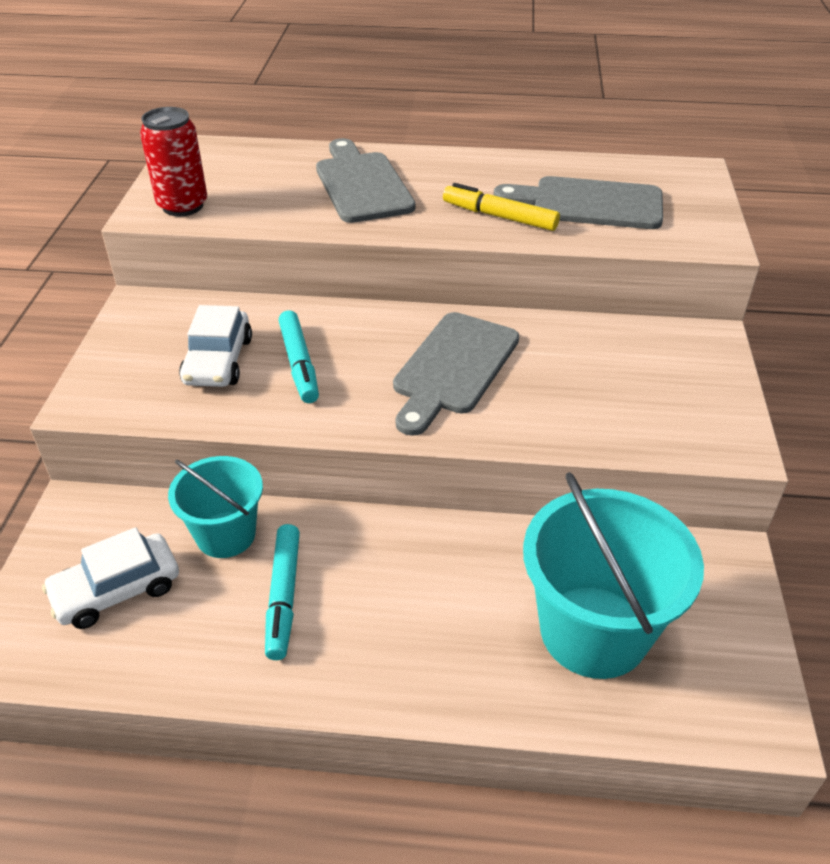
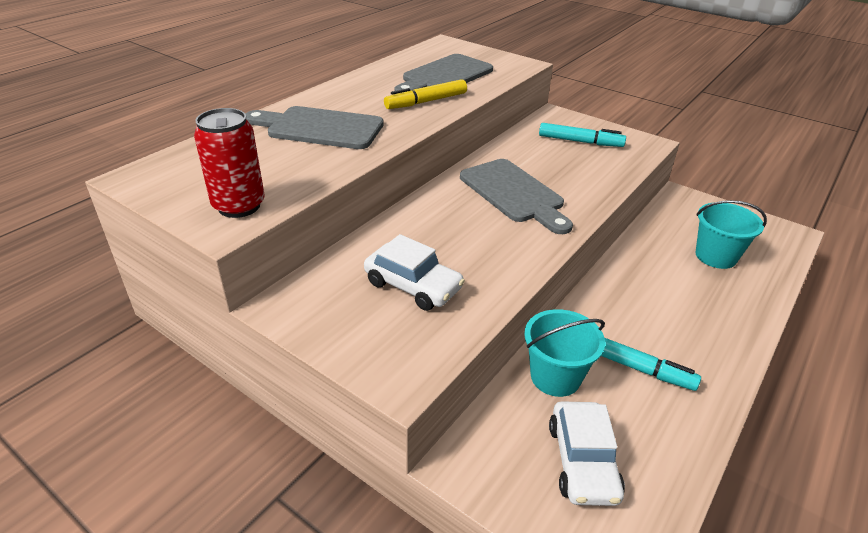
camera: 60 degrees left, 5 degrees down
turquoise marker [278,310,319,403] -> turquoise marker moved to [539,123,626,147]
turquoise bucket [523,472,704,679] -> turquoise bucket [695,200,767,269], size x0.61

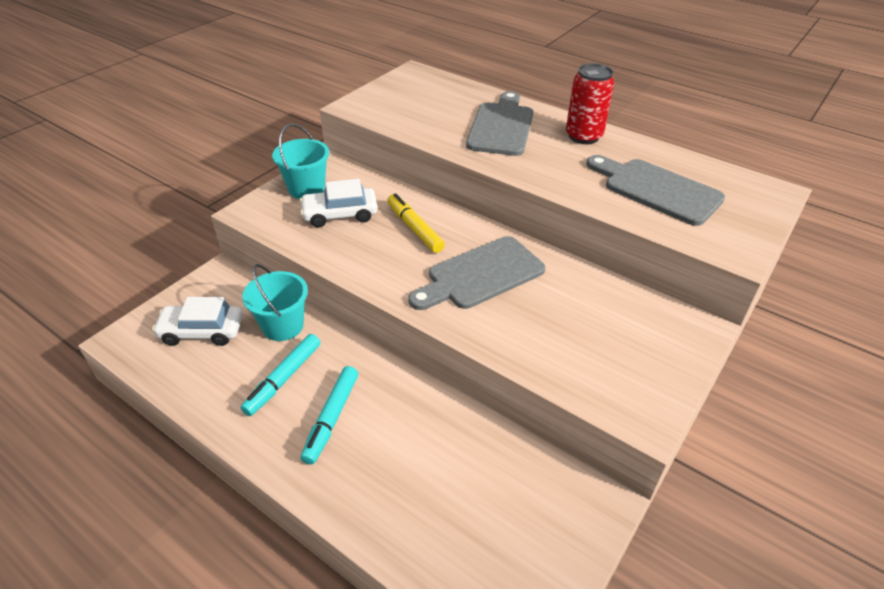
camera: 90 degrees right, 5 degrees up
red can [194,108,265,218] -> red can moved to [566,63,614,144]
white car [364,234,465,311] -> white car turned 45 degrees clockwise [300,179,378,227]
yellow marker [384,79,467,109] -> yellow marker moved to [387,193,445,253]
turquoise marker [539,123,626,147] -> turquoise marker moved to [301,366,358,465]
turquoise bucket [695,200,767,269] -> turquoise bucket moved to [272,124,329,199]

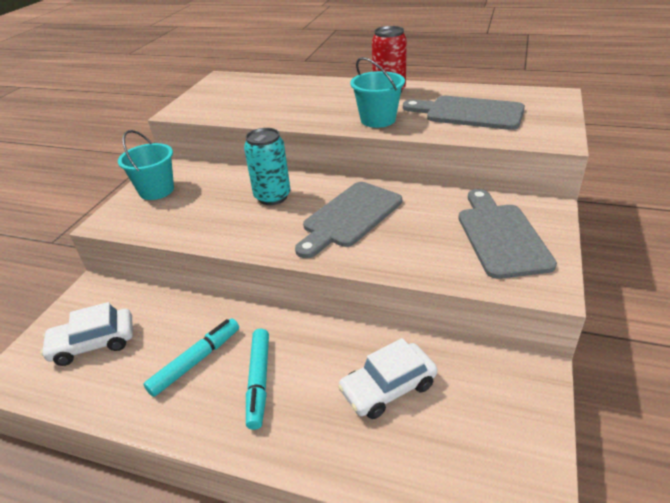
camera: 15 degrees left, 5 degrees down
turquoise marker [240,334,320,416] -> turquoise marker turned 150 degrees counterclockwise [144,319,239,397]
turquoise bucket [242,264,308,341] -> turquoise bucket moved to [350,57,405,128]
white car [300,179,378,227] -> white car moved to [338,338,437,419]
yellow marker [387,193,445,253] -> turquoise can [244,128,290,205]
grey cutting board [466,91,533,156] -> grey cutting board moved to [459,189,557,279]

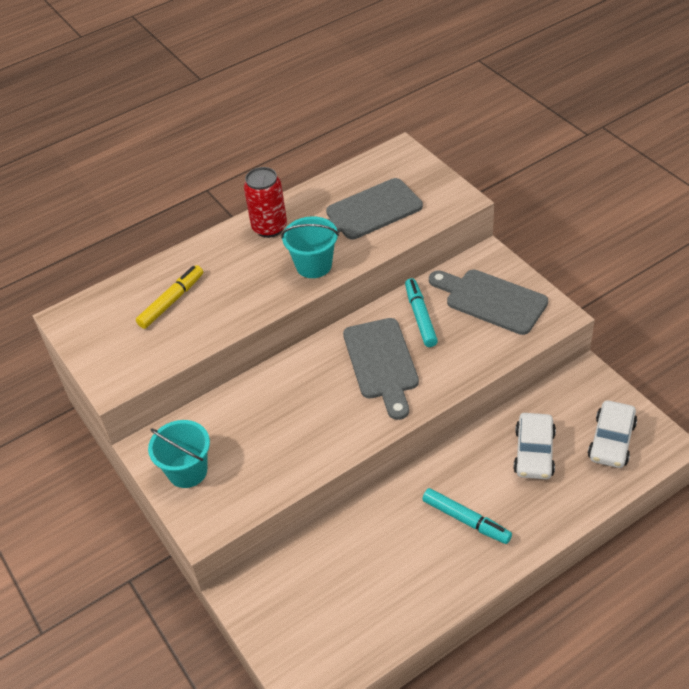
camera: 50 degrees left, 10 degrees up
white car [40,302,133,366] -> white car moved to [588,400,637,468]
turquoise marker [144,319,239,397] -> turquoise marker moved to [405,278,438,347]
turquoise can [244,128,290,205] -> none
none -> yellow marker [136,265,203,329]

